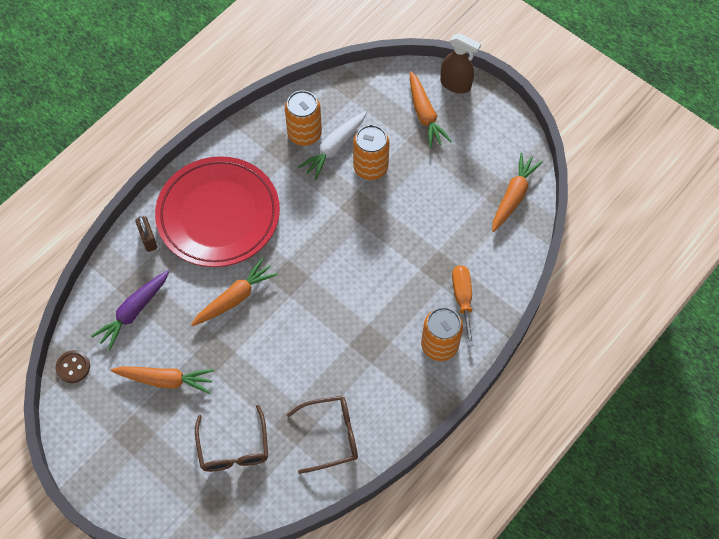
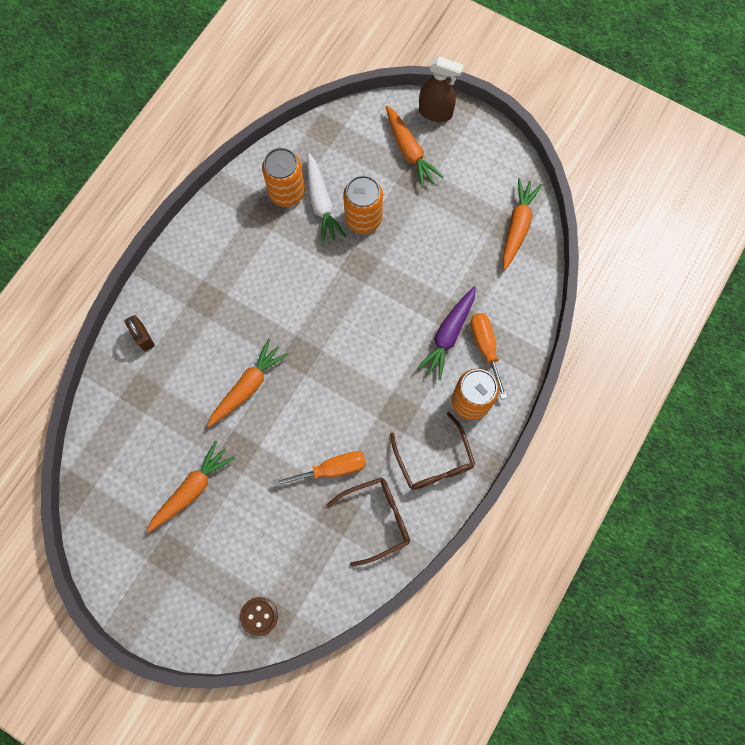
camera: 10 degrees left, 10 degrees up
brown button [56,350,90,383] -> brown button moved to [240,597,278,636]
purple carrot [91,270,169,351] -> purple carrot moved to [417,286,476,380]
orange carrot [111,366,214,394] -> orange carrot turned 45 degrees counterclockwise [146,441,235,532]
red plate [155,156,280,267] -> none
brown glasses [195,405,268,472] -> brown glasses moved to [390,412,475,490]
white carrot [298,111,367,180] -> white carrot turned 45 degrees counterclockwise [307,153,346,244]
none -> orange screwdriver [274,451,366,487]

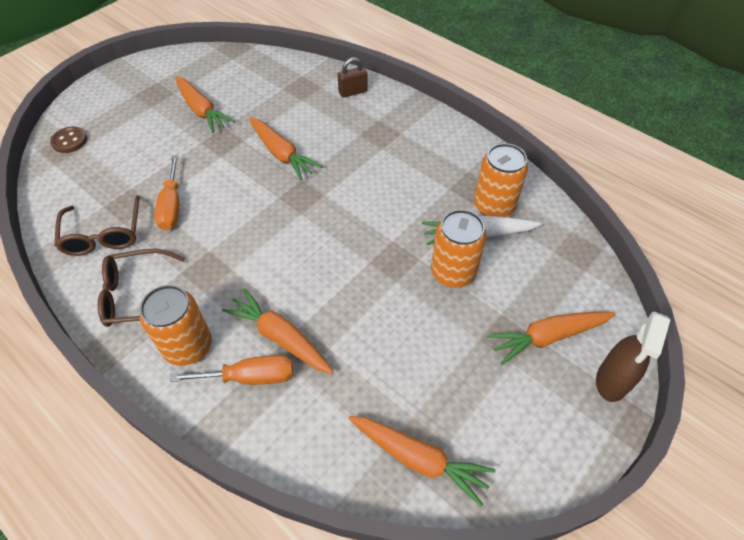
camera: 100 degrees right, 20 degrees down
purple carrot [417,286,476,380] -> orange carrot [222,288,334,374]

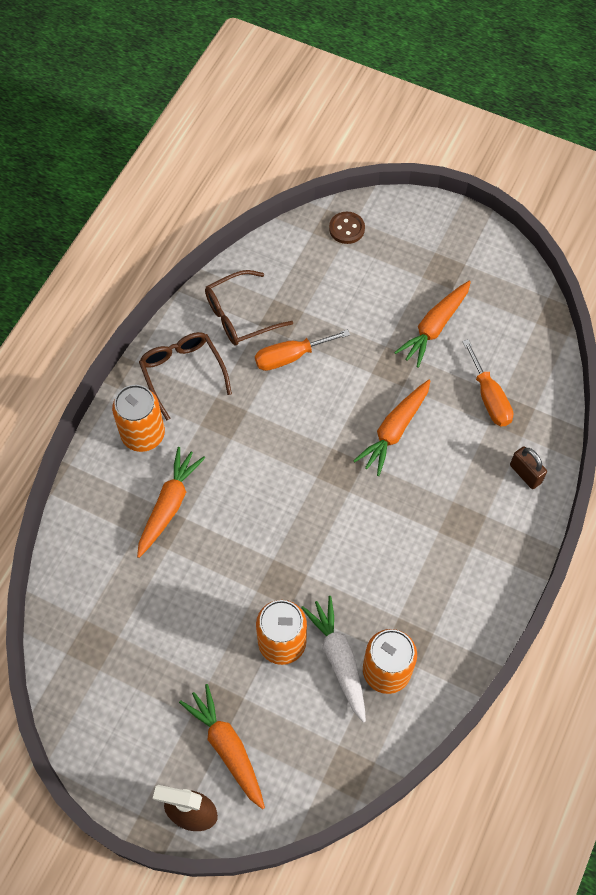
camera: 75 degrees right, 10 degrees up
orange screwdriver [170,355,293,385] -> orange screwdriver moved to [462,339,513,427]
orange carrot [349,416,495,506] -> none

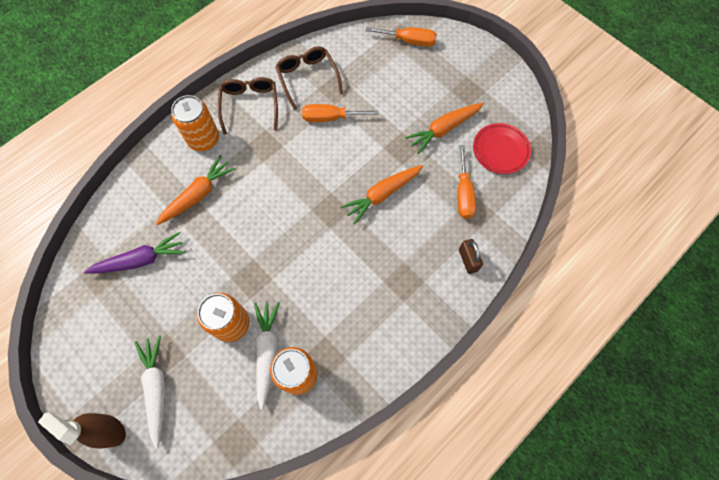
camera: 20 degrees right, 5 degrees up
orange carrot [179,684,265,809] -> white carrot [135,335,165,449]
brown glasses [205,270,293,346] -> brown glasses turned 75 degrees clockwise [276,47,343,111]
brown button [329,212,365,244] -> orange screwdriver [366,27,437,47]
none -> purple carrot [84,232,185,274]
none -> red plate [473,123,531,174]

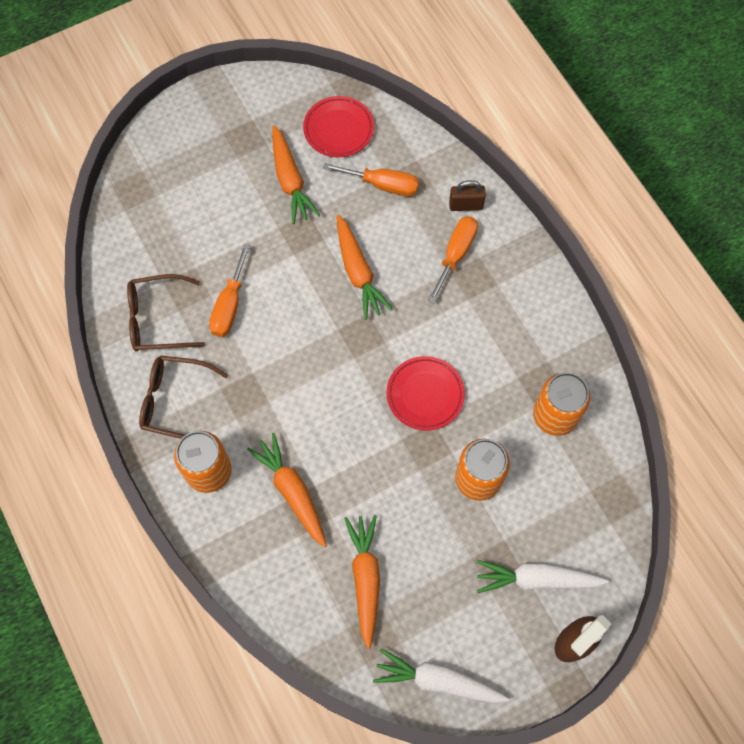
camera: 75 degrees left, 0 degrees up
purple carrot [84,232,185,274] -> orange carrot [344,515,380,649]
white carrot [254,302,280,410] -> white carrot moved to [373,648,509,703]
orange screwdriver [366,27,437,47] -> orange screwdriver moved to [428,216,478,303]
none -> red plate [387,356,465,431]

